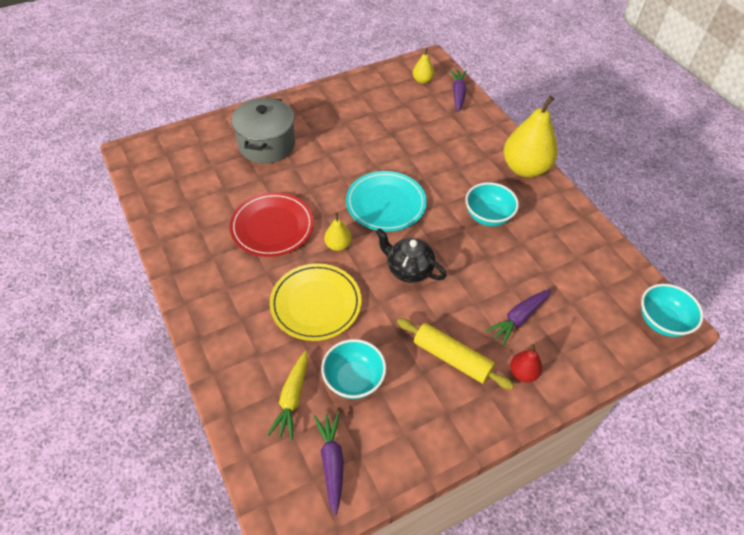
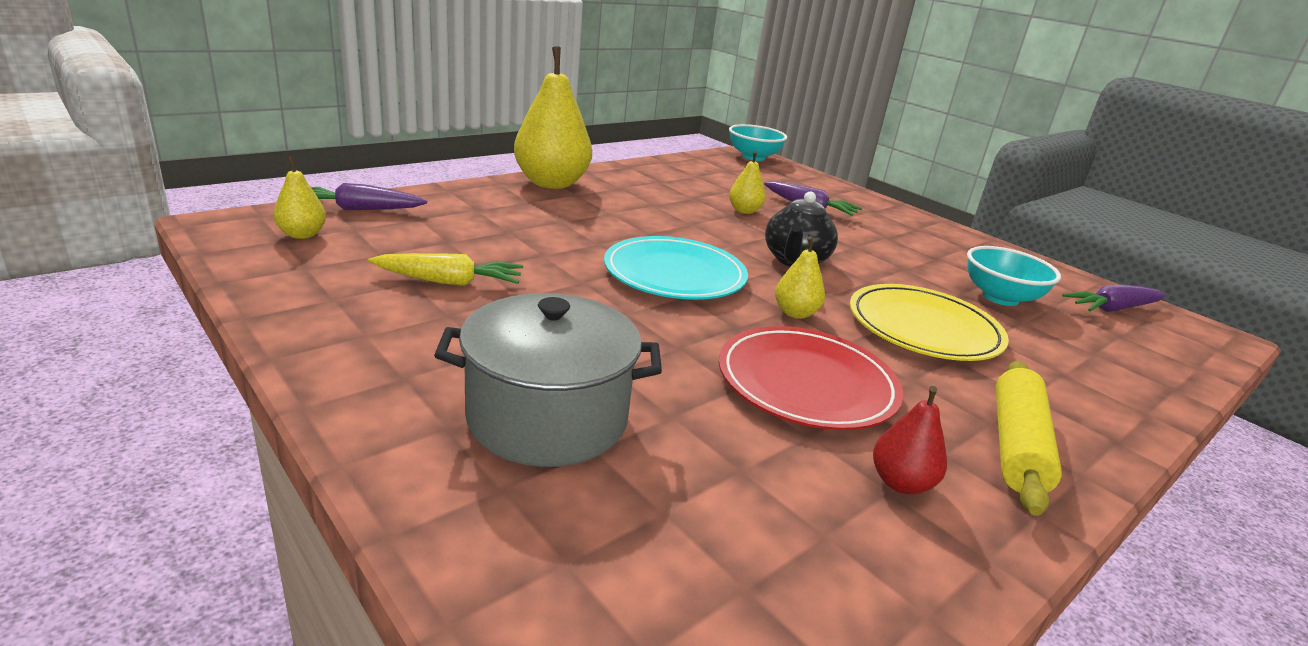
camera: 105 degrees left, 25 degrees down
yellow carrot [267,351,308,440] -> yellow carrot moved to [368,253,523,286]
yellow rolling pin [397,318,514,390] -> yellow rolling pin moved to [996,361,1062,516]
turquoise bowl [465,182,519,226] -> none
red pear [510,344,542,382] -> red pear moved to [873,386,947,494]
none -> yellow pear [729,151,766,214]

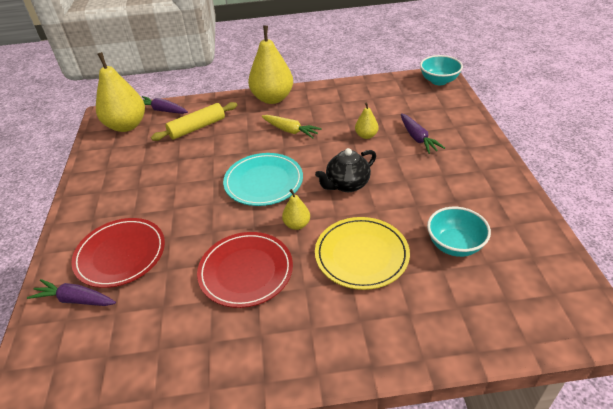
camera: 40 degrees right, 15 degrees up
yellow pear [273,156,326,239] -> yellow pear [96,52,145,132], size x2.12
yellow carrot [368,253,523,286] -> yellow carrot moved to [262,115,322,138]
grey pot [434,293,662,467] -> red plate [71,218,165,288]
red pear [873,386,947,494] -> none
yellow rolling pin [996,361,1062,516] -> yellow rolling pin moved to [151,102,237,141]
purple carrot [1062,284,1166,312] -> purple carrot moved to [27,279,116,306]

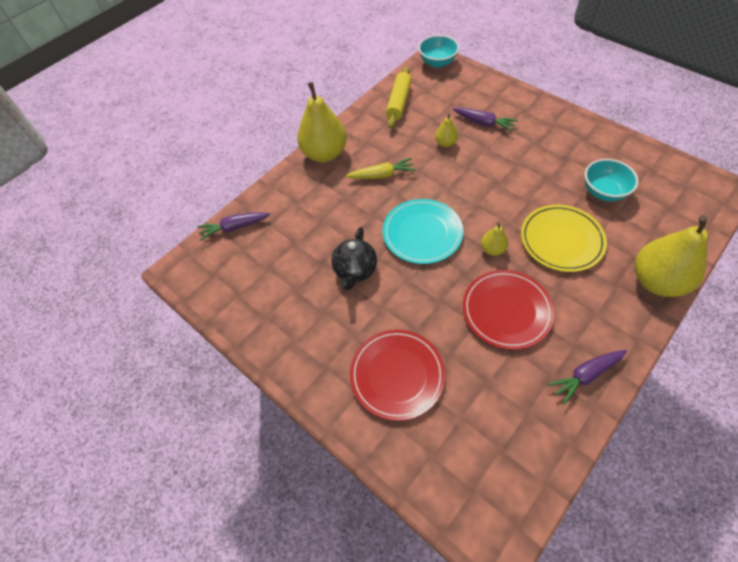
camera: 40 degrees left, 15 degrees up
purple carrot [27,279,116,306] -> purple carrot moved to [547,350,627,405]
yellow pear [96,52,145,132] -> yellow pear moved to [635,215,708,297]
yellow rolling pin [151,102,237,141] -> yellow rolling pin moved to [386,67,412,128]
black teapot [315,148,376,192] -> black teapot moved to [331,227,377,290]

